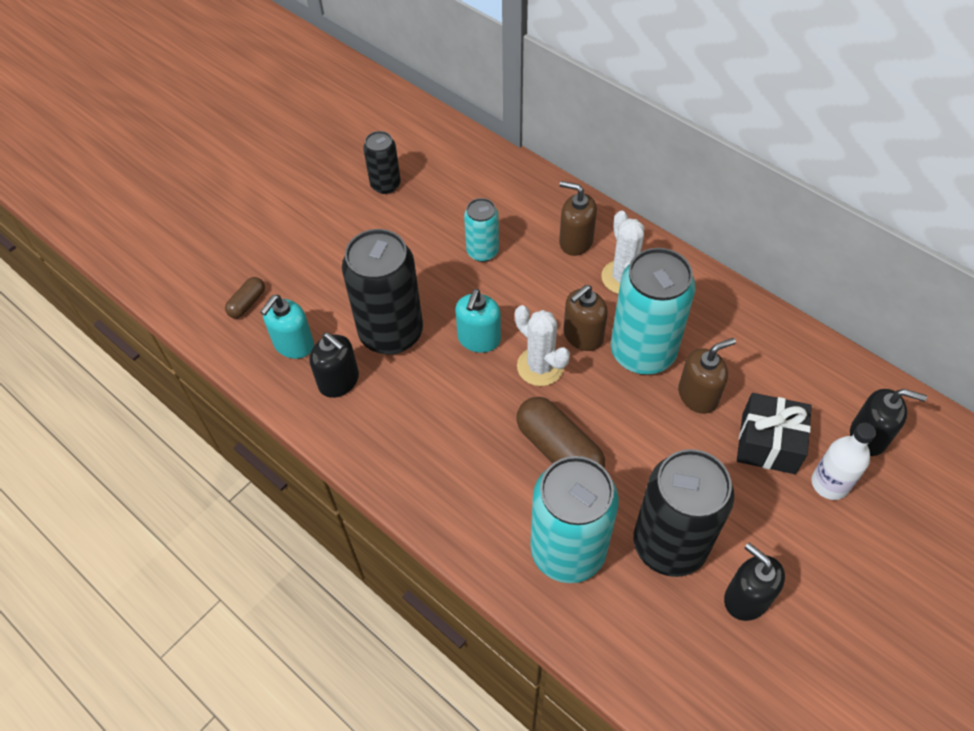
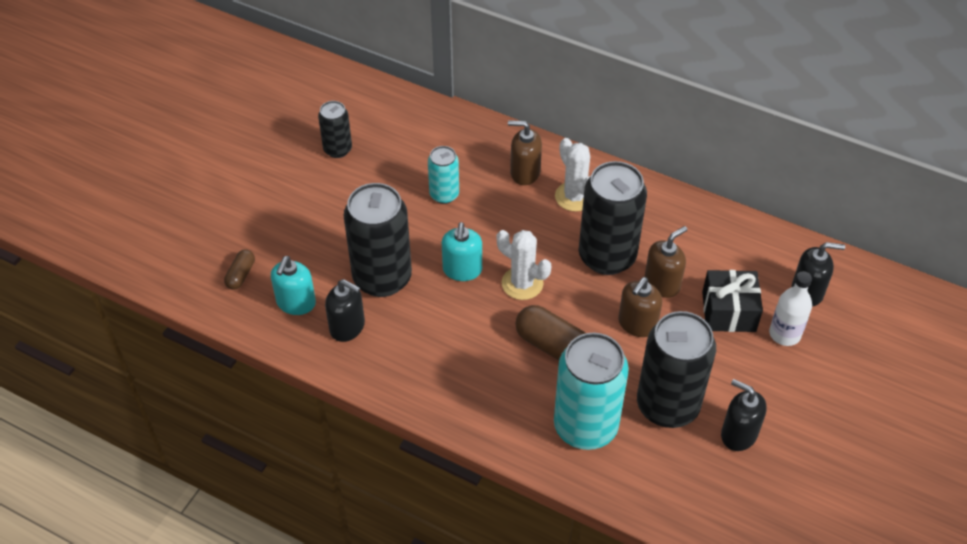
camera: 15 degrees left, 5 degrees down
brown soap dispenser [563,285,608,351] -> brown soap dispenser moved to [618,277,662,337]
turquoise can [611,248,695,375] -> black can [579,161,647,275]

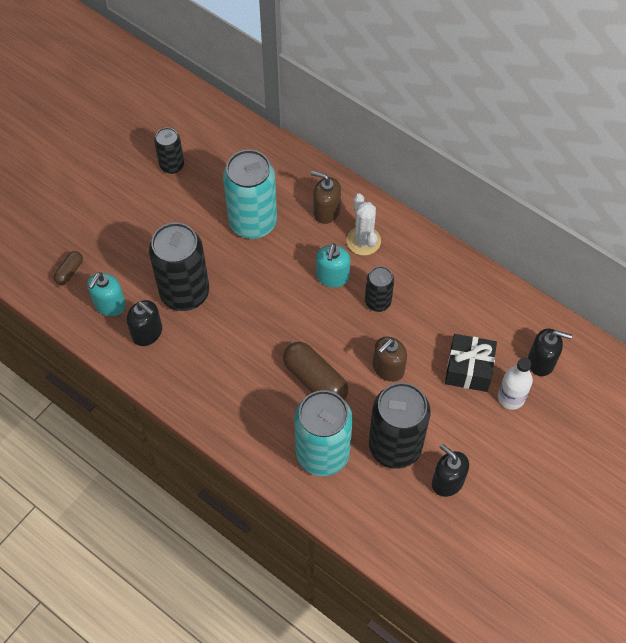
camera: 10 degrees right, 10 degrees up
turquoise can [428,146,459,204] -> turquoise can [223,150,277,239], size x1.89
turquoise soap dispenser [442,222,482,281] -> turquoise soap dispenser moved to [316,243,350,287]
white cactus [497,230,551,300] -> none
black can [579,161,647,275] -> black can [365,266,394,312], size x0.53
brown soap dispenser [644,226,688,298] -> none

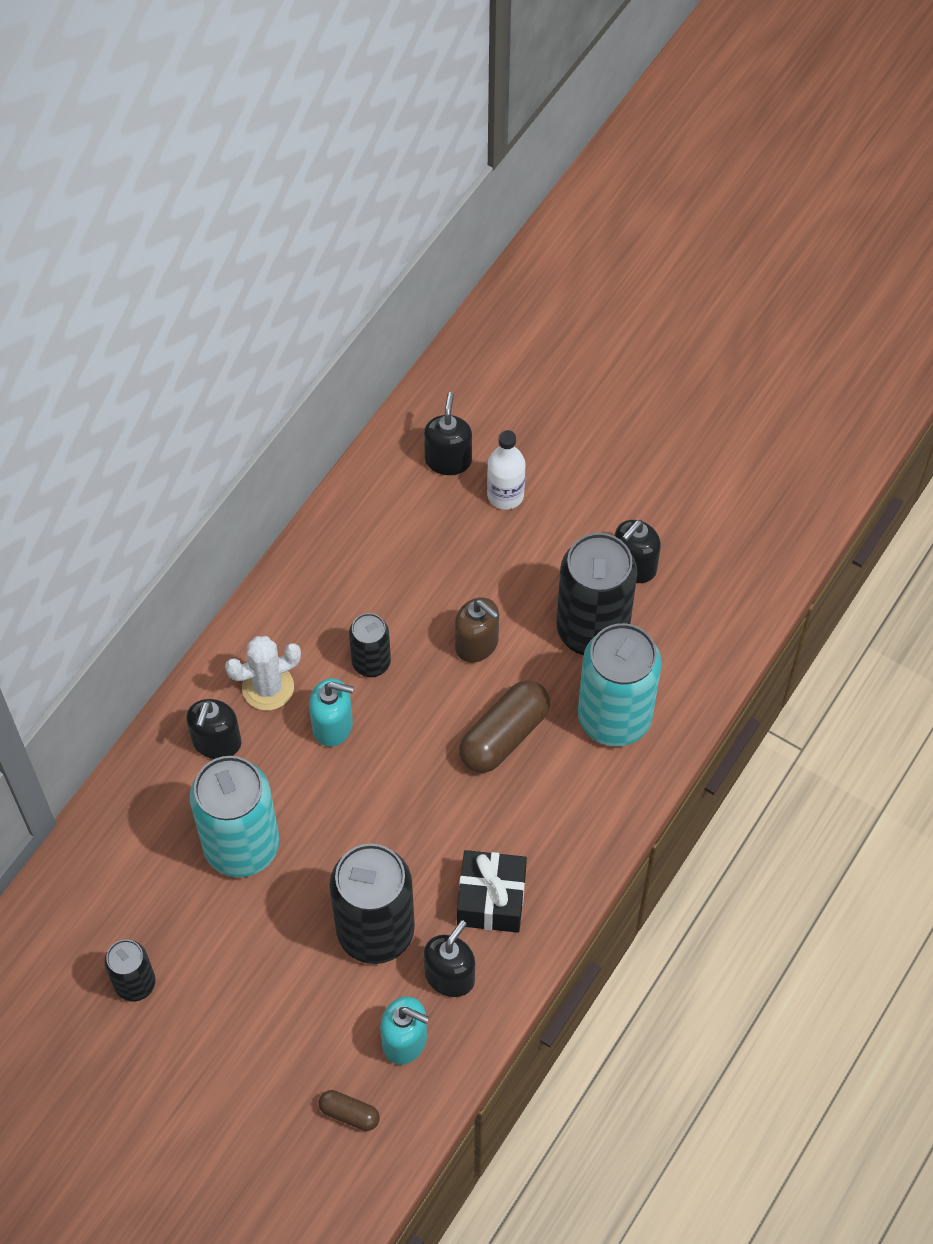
camera: 95 degrees left, 0 degrees up
brown soap dispenser [311,171,341,224] -> black soap dispenser [186,699,241,759]
black gift [445,334,497,392] -> black gift moved to [457,850,527,933]

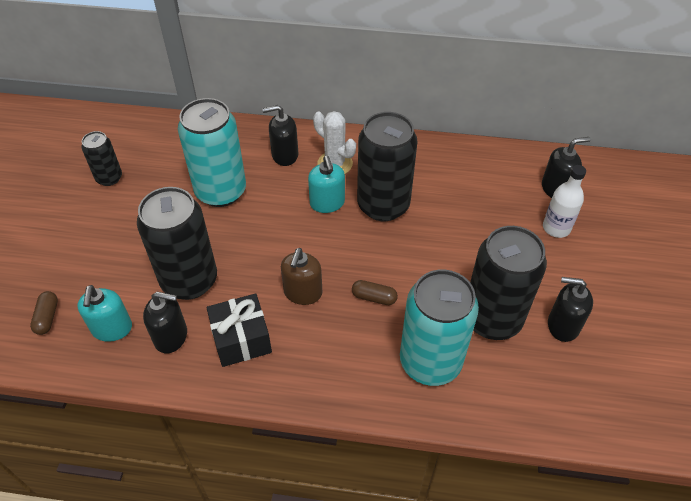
camera: 65 degrees right, 10 degrees down
black can [349,613,391,677] -> black can [357,112,417,221], size x1.89
brown soap dispenser [455,597,499,663] -> brown soap dispenser moved to [281,248,322,305]
brown capsule [459,680,550,773] -> brown capsule [352,280,398,305], size x0.52

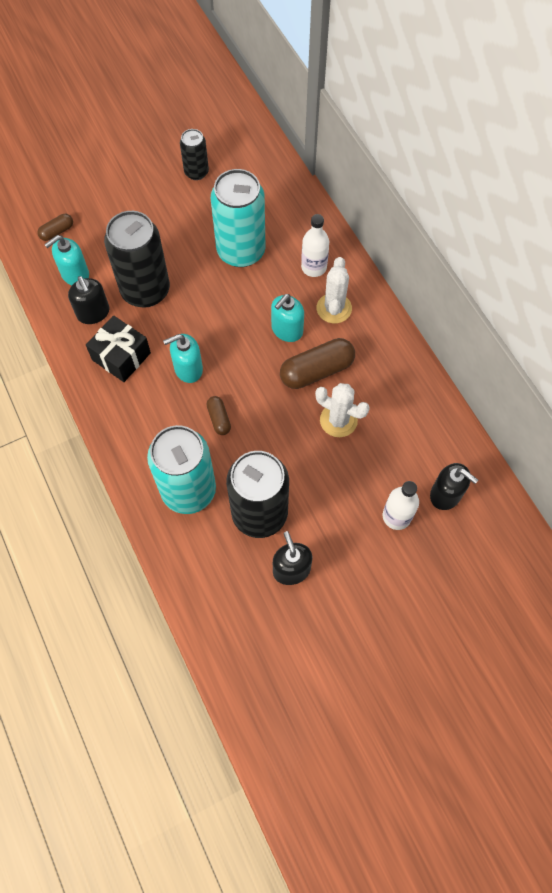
camera: 55 degrees right, 15 degrees up
black soap dispenser [262,105,298,166] -> white bottle [301,214,329,277]
brown soap dispenser [281,248,322,305] -> turquoise soap dispenser [163,334,203,383]
black can [357,112,417,221] -> brown capsule [280,338,355,389]
none -> white cactus [315,383,370,437]

